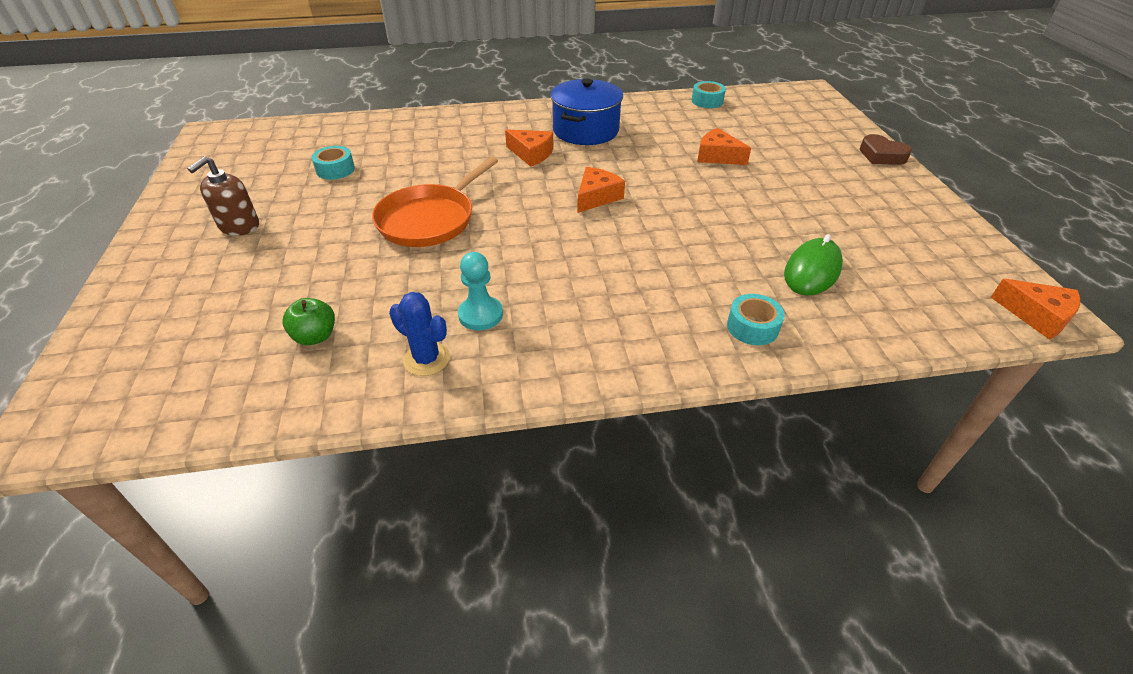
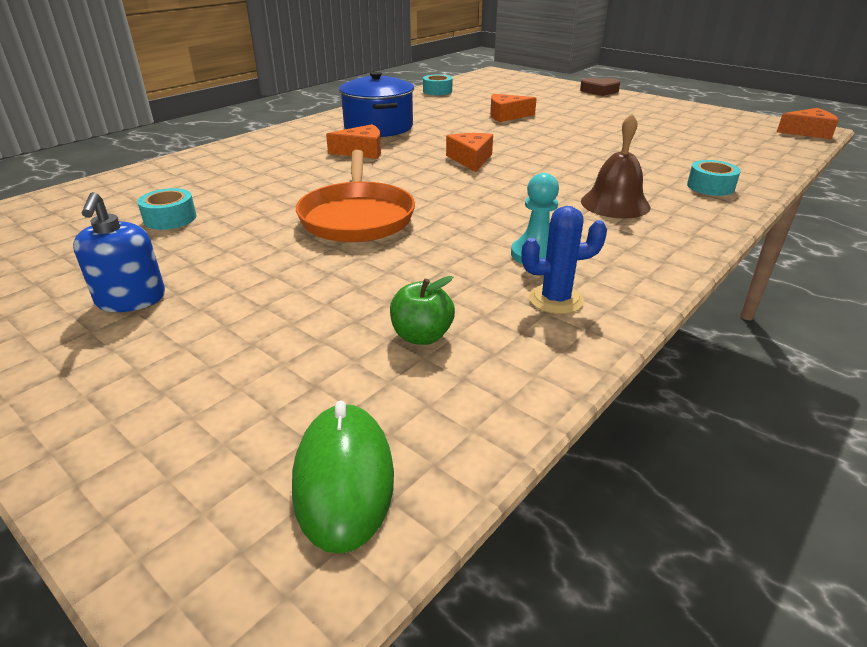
camera: 40 degrees left, 10 degrees down
brown soap dispenser [187,156,259,236] -> blue soap dispenser [73,192,165,312]
green mouse [784,234,843,295] -> green mouse moved to [292,400,394,554]
none -> brown bell [581,114,650,219]

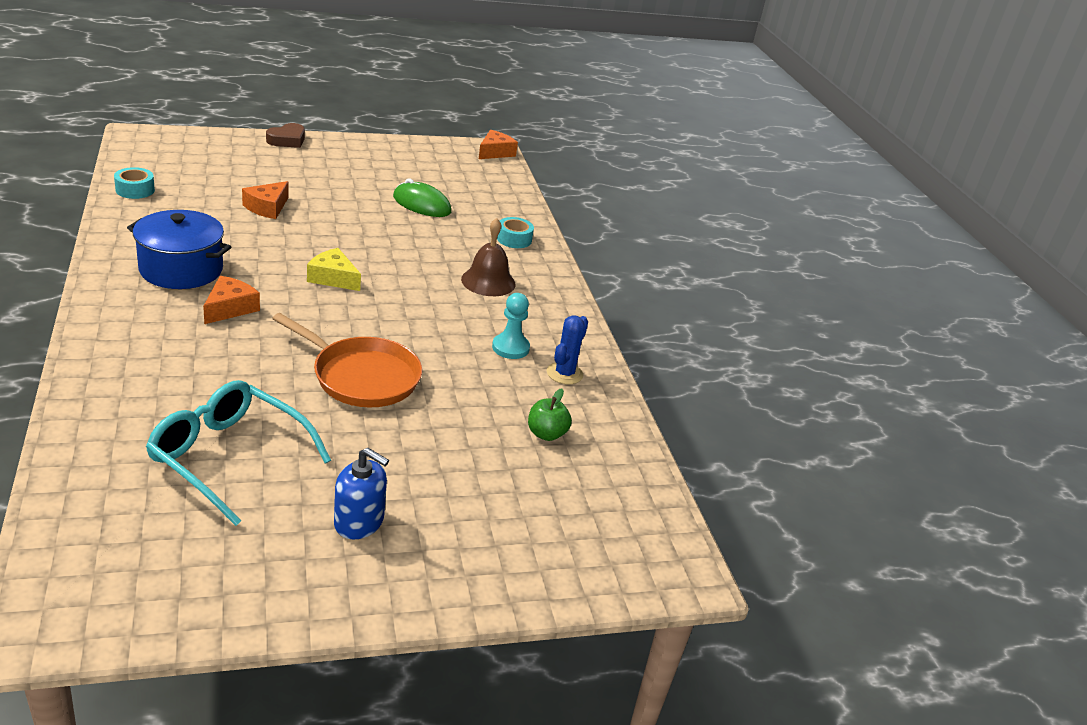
camera: 60 degrees left, 0 degrees up
turquoise tape [137,188,197,230] -> turquoise glasses [146,380,331,526]
green mouse [292,400,394,554] -> green mouse moved to [393,178,451,217]
orange cheese [446,133,493,172] -> yellow cheese [307,248,361,291]

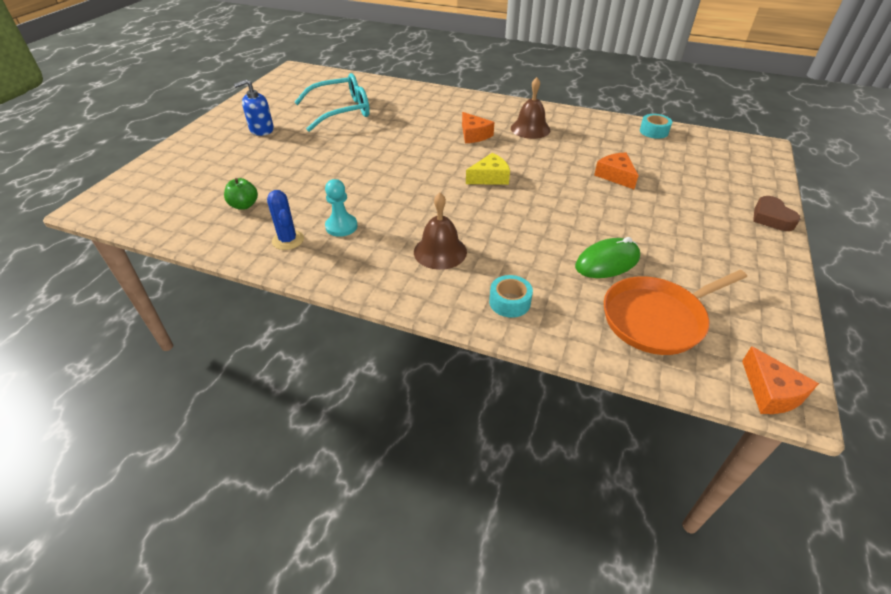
camera: 130 degrees right, 10 degrees up
blue pot [127,210,231,289] -> brown bell [511,77,550,139]
orange pan [272,313,422,407] -> orange pan moved to [604,270,747,355]

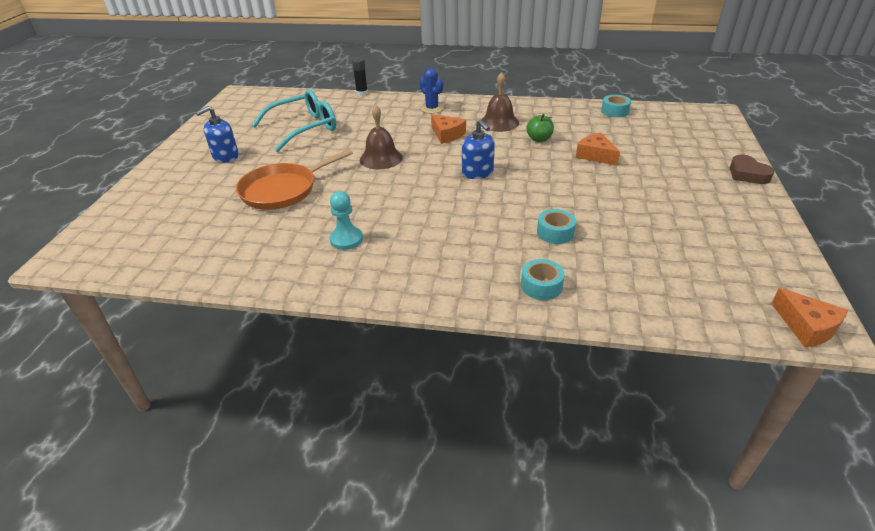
camera: 10 degrees left, 5 degrees down
green apple [224,178,258,210] -> green apple moved to [526,114,554,142]
blue cactus [267,190,304,250] -> blue cactus moved to [419,68,443,114]
brown bell [414,193,467,270] -> brown bell moved to [360,105,403,169]
yellow cheese [466,153,510,185] -> blue soap dispenser [462,120,495,179]
green mouse [575,237,640,278] -> none
orange pan [604,270,747,355] -> orange pan moved to [236,149,353,210]
none -> black glue stick [352,57,368,96]
none -> turquoise tape [537,209,576,244]

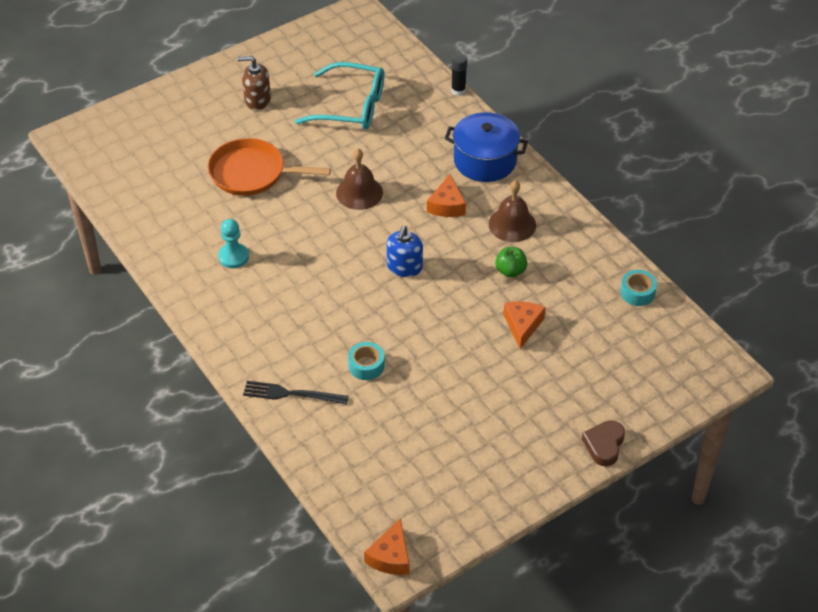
camera: 45 degrees right, 10 degrees up
blue soap dispenser [196,106,239,162] -> brown soap dispenser [238,56,271,110]
blue cactus [419,68,443,114] -> blue pot [445,112,528,182]
turquoise tape [521,259,565,300] -> black fork [243,381,349,405]

